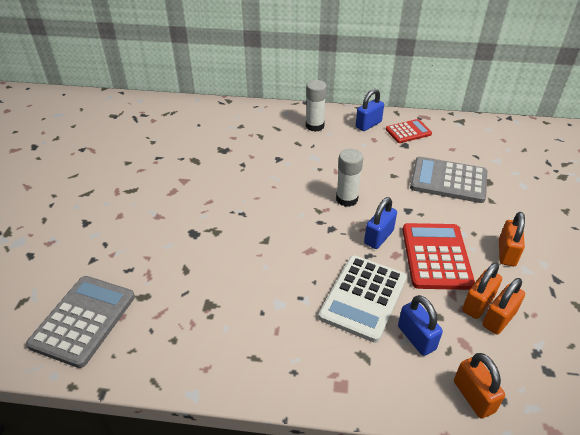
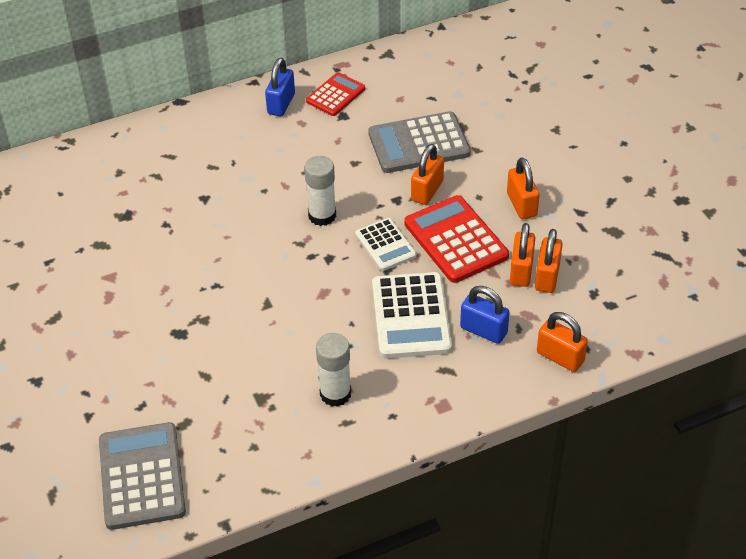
camera: 30 degrees left, 5 degrees up
white glue stick [306,80,327,132] -> white glue stick moved to [316,333,351,407]
blue padlock [364,197,397,249] -> white calculator [355,218,417,271]
none -> orange padlock [411,144,444,205]

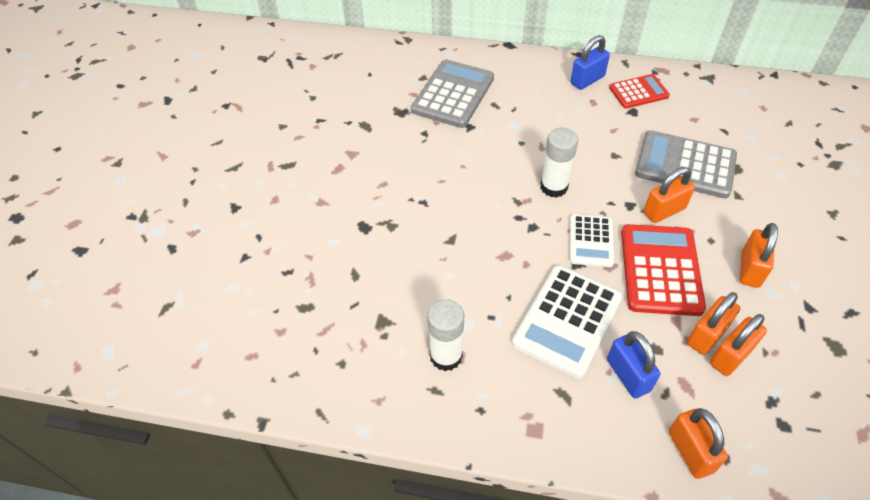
camera: 35 degrees right, 5 degrees up
grey calculator [99,422,186,530] -> grey calculator moved to [411,59,494,128]

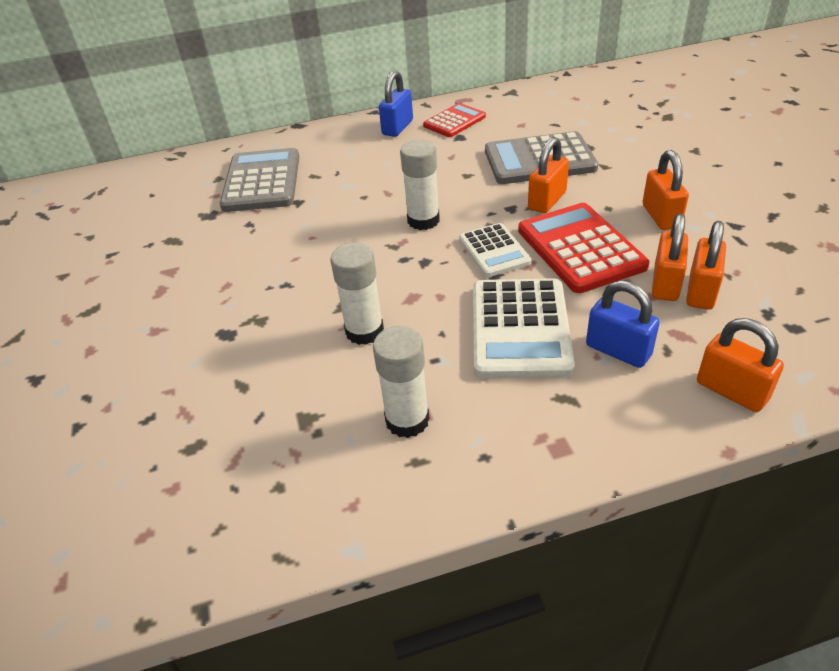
camera: 25 degrees left, 10 degrees down
none -> white glue stick [330,242,384,345]

